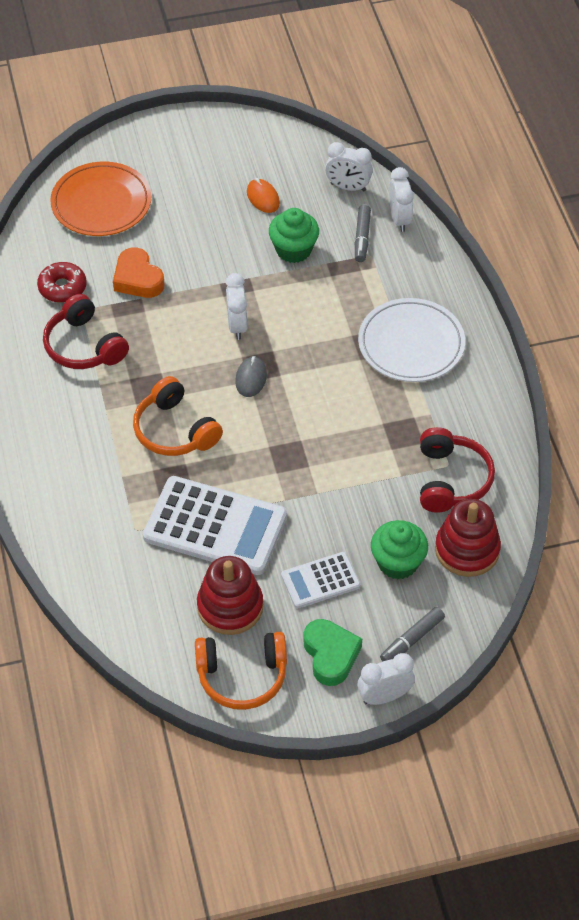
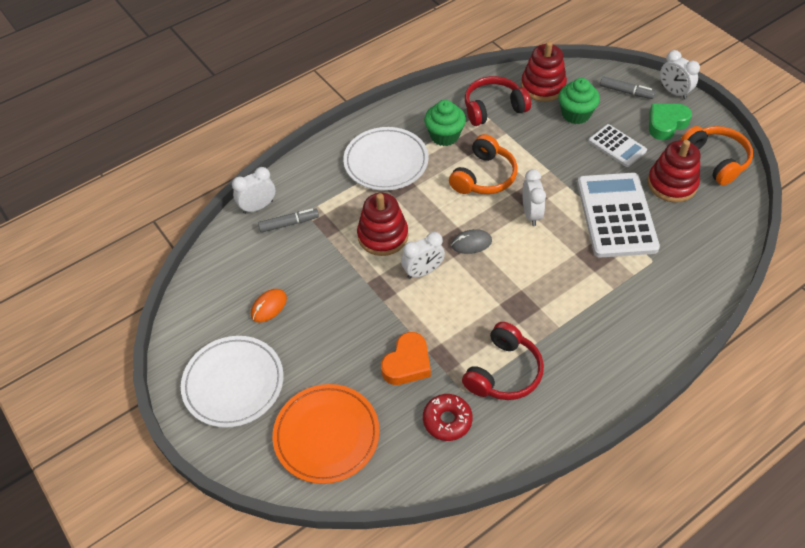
camera: 110 degrees left, 0 degrees up
orange headphones [133,376,223,456] -> orange headphones moved to [449,134,518,194]
green cupcake [269,208,319,263] -> green cupcake moved to [424,100,466,146]
white clock [325,142,373,192] -> white clock moved to [522,169,546,226]
none -> white plate [181,336,284,428]
none -> red stacking toy [357,193,408,256]

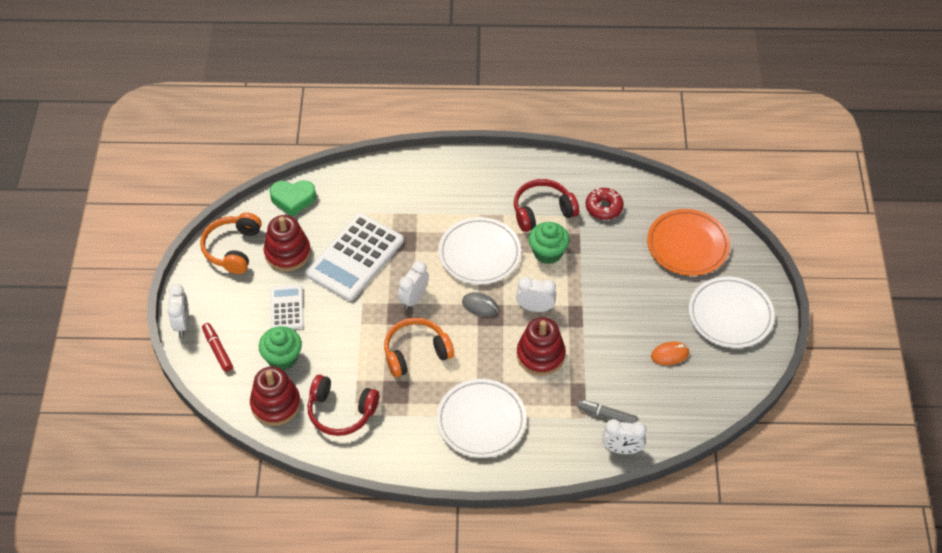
camera: 145 degrees left, 0 degrees up
orange heart [381,332,431,385] -> none
green cupcake [424,100,466,146] -> green cupcake moved to [529,222,570,264]
grey marker [600,76,655,99] -> red marker [202,323,233,372]
green heart [649,104,692,140] -> green heart moved to [269,180,316,217]
none -> white plate [438,217,521,285]

